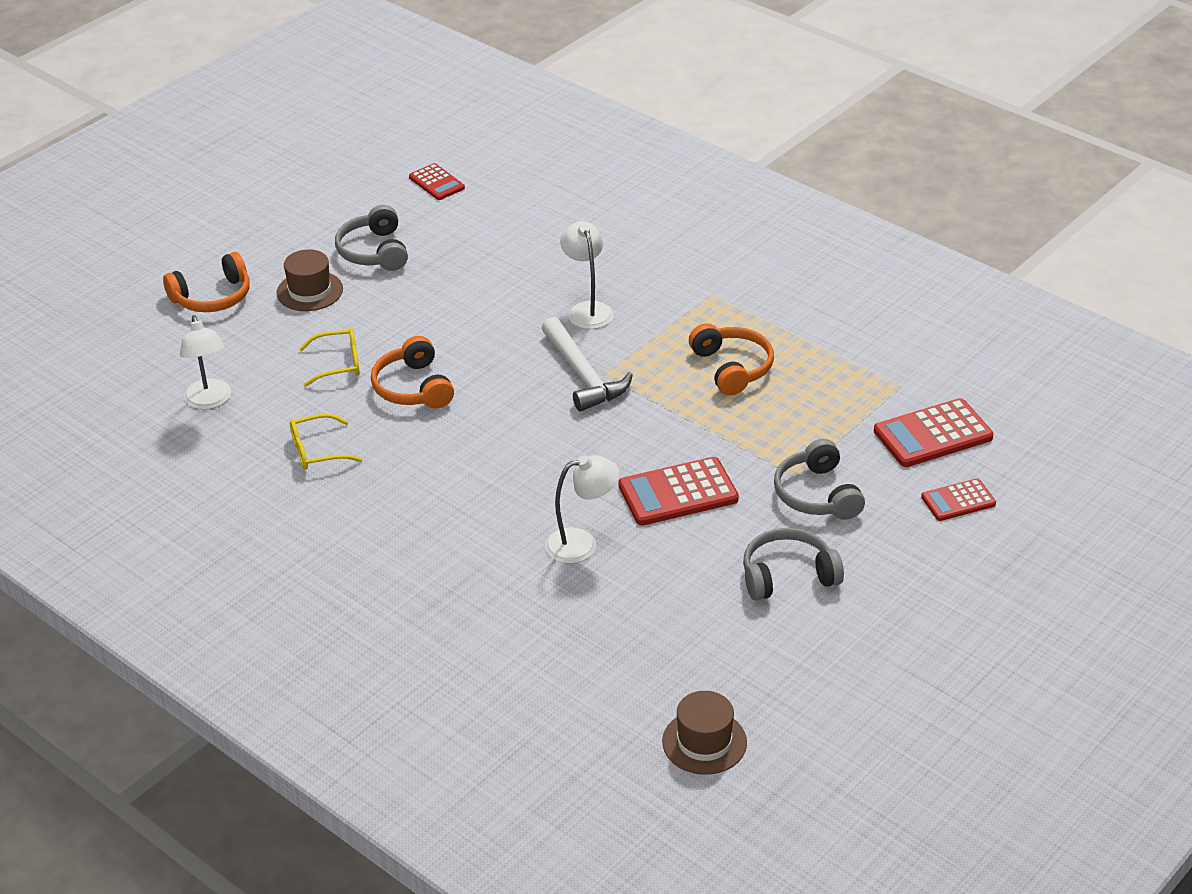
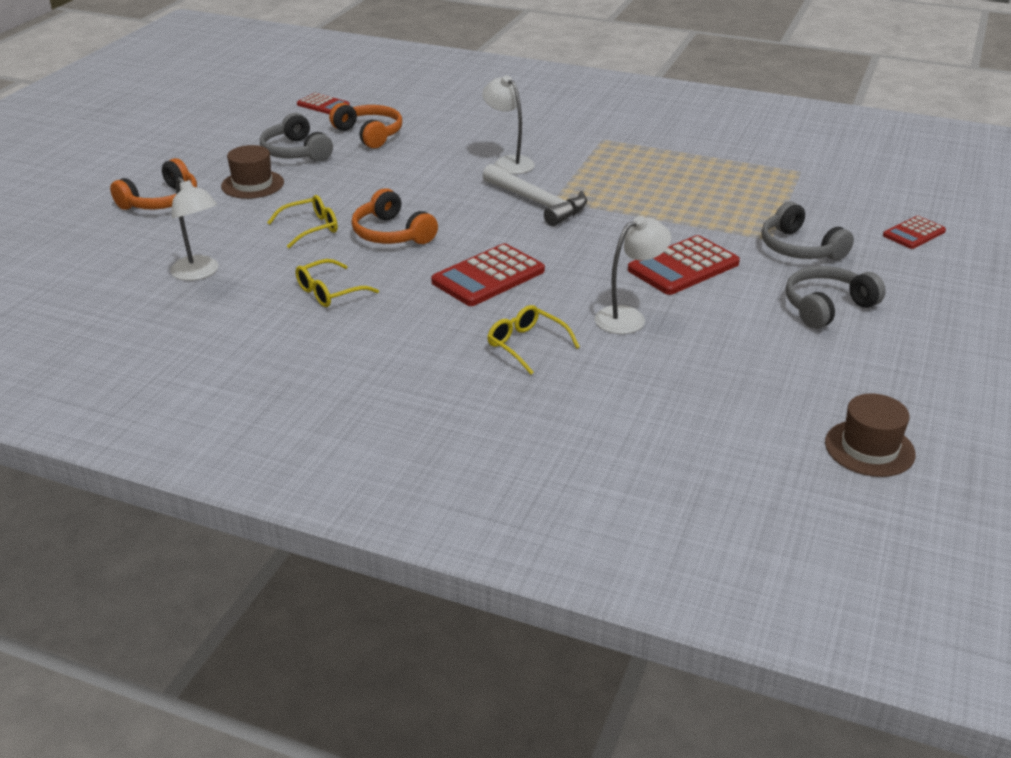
camera: 20 degrees left, 5 degrees down
orange headphones [689,323,774,396] -> orange headphones moved to [329,103,402,148]
red calculator [874,398,993,467] -> red calculator moved to [431,243,545,306]
none -> yellow glasses [487,305,580,375]

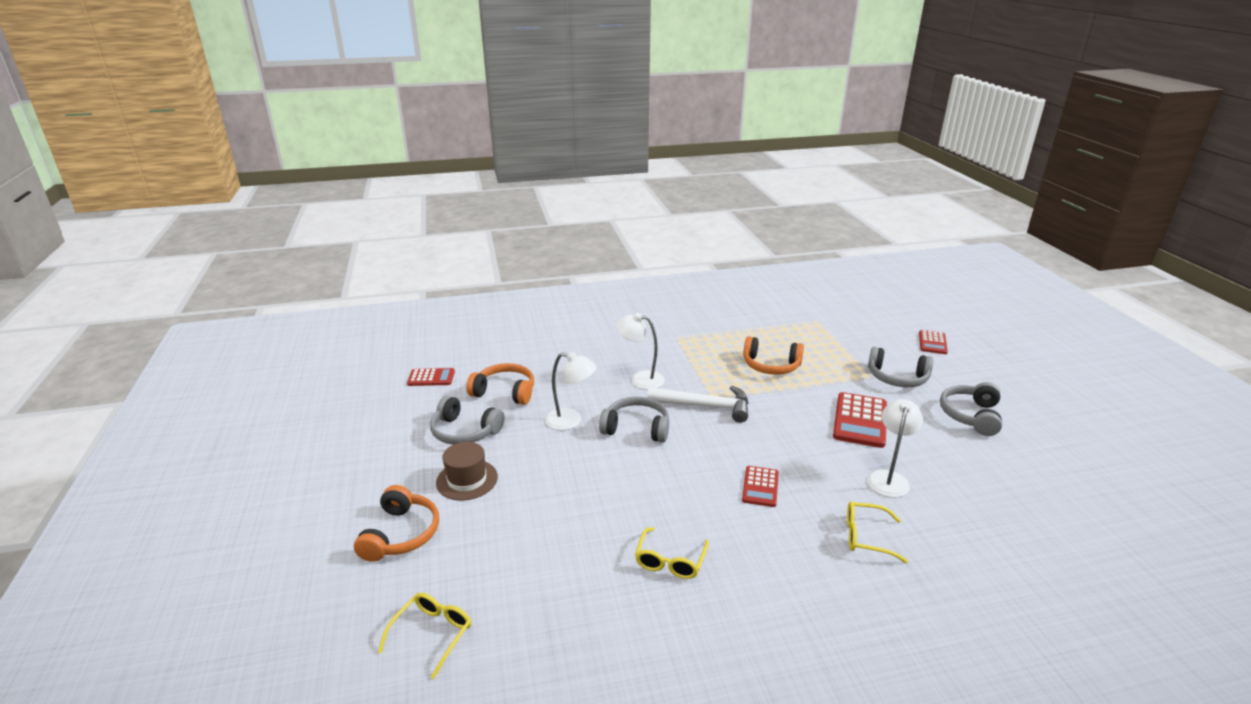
camera: 35 degrees left, 5 degrees down
white lamp [170,177,218,281] -> white lamp moved to [545,352,597,430]
yellow glasses [267,195,338,248] -> yellow glasses moved to [378,593,471,679]
orange headphones [352,188,438,244] -> orange headphones moved to [743,336,804,375]
red calculator [431,243,545,306] -> red calculator [742,466,779,507], size x0.60
brown hat [825,393,916,477] -> none
none -> grey headphones [599,397,669,443]

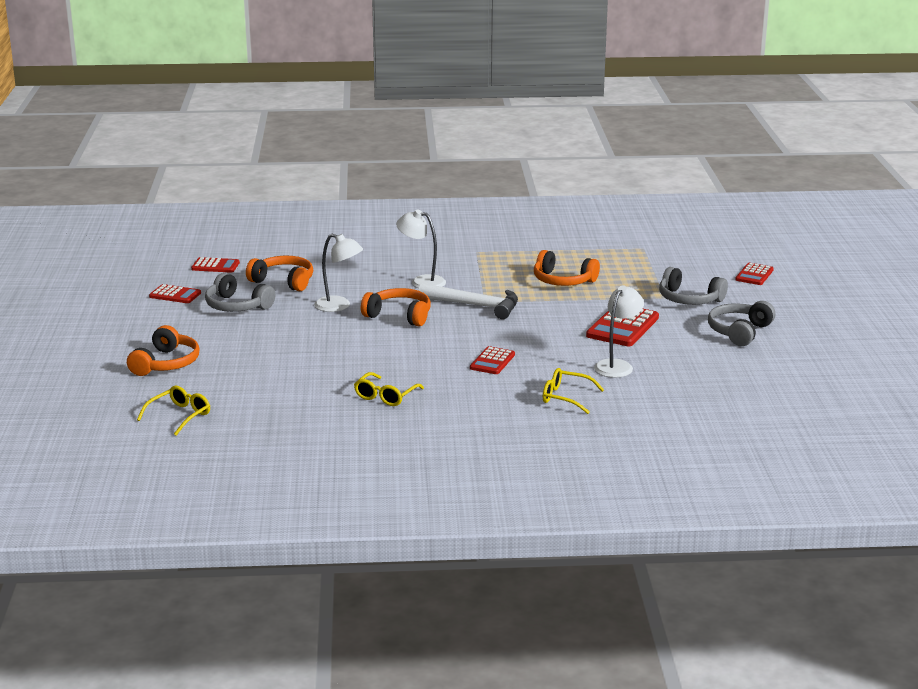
camera: 10 degrees right, 5 degrees down
brown hat [436,442,498,500] -> none
grey headphones [599,397,669,443] -> orange headphones [361,288,431,326]
none -> red calculator [149,284,201,303]

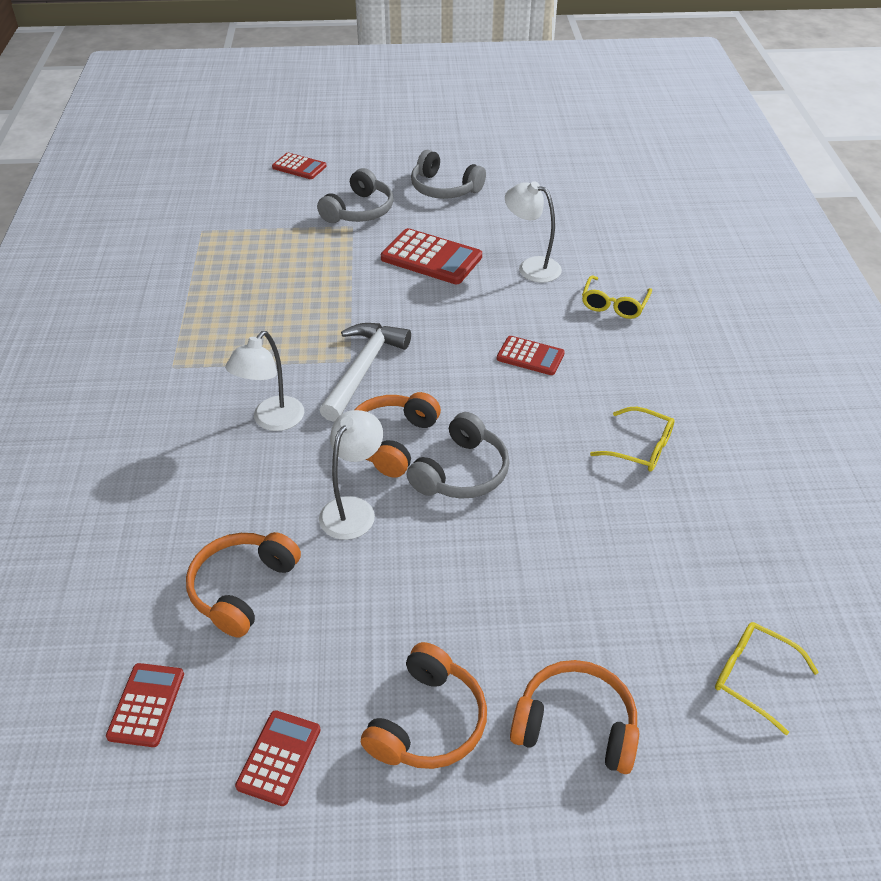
camera: 90 degrees left, 20 degrees up
grey headphones [205,273,275,312] -> grey headphones moved to [407,412,510,499]
orange headphones [534,250,600,286] -> orange headphones moved to [361,642,487,769]

